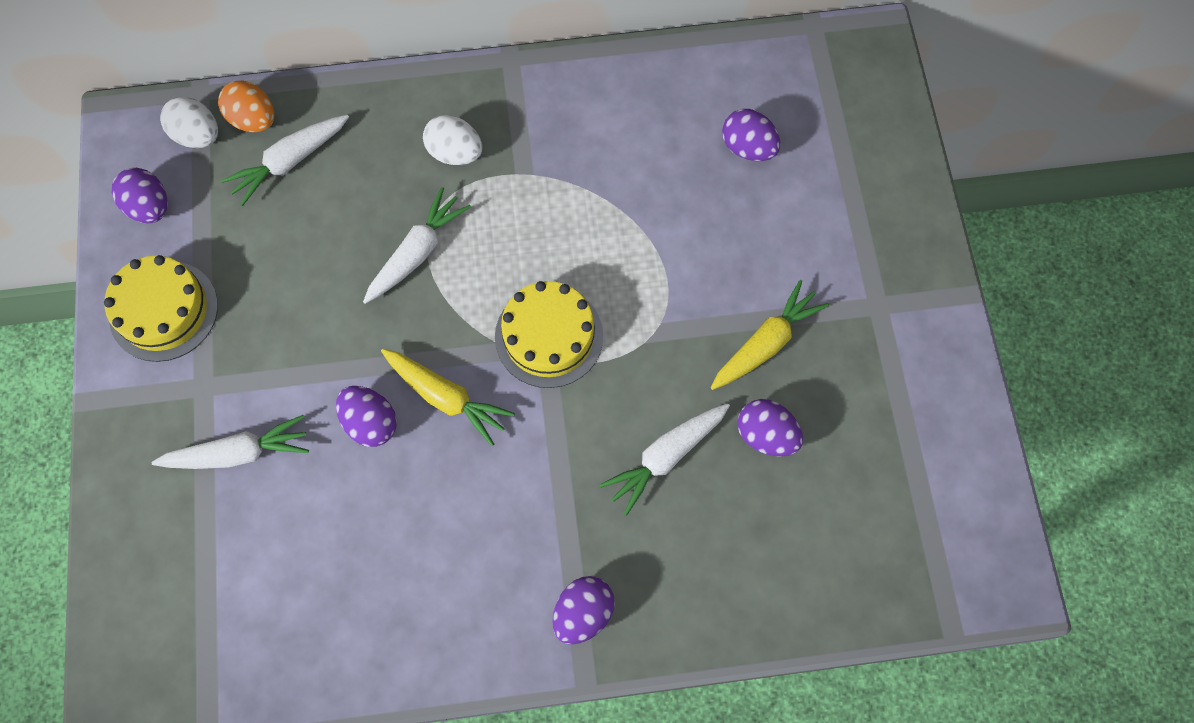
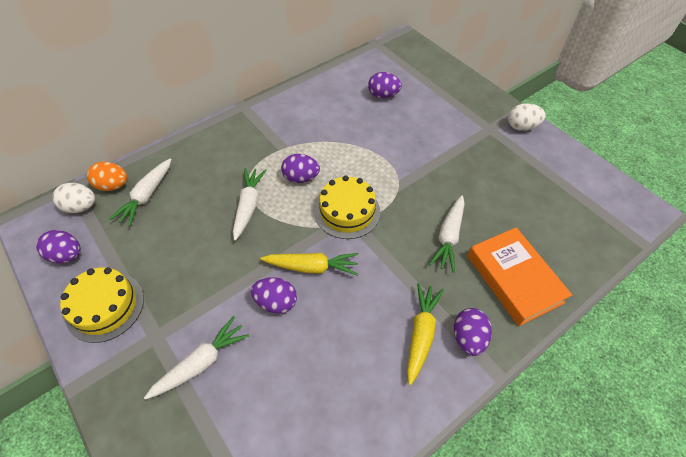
camera: 30 degrees left, 15 degrees down
white egg [423,115,482,165] -> white egg moved to [508,103,546,131]
yellow carrot [711,280,829,390] -> yellow carrot moved to [407,283,444,385]
purple egg [737,399,803,457] -> purple egg moved to [281,154,320,183]
none -> orange book [468,227,572,326]

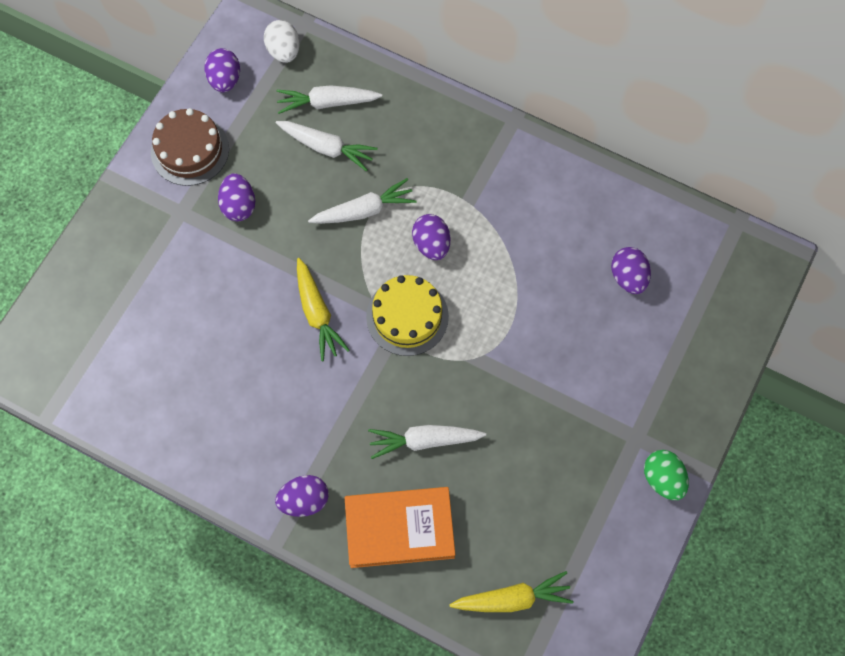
camera: 65 degrees right, 15 degrees up
yellow cake [60,267,144,343] -> brown cake [151,108,229,186]
orange egg [87,161,127,191] -> none
white carrot [144,316,250,400] -> white carrot moved to [276,121,378,171]
purple egg [251,277,297,314] -> purple egg moved to [218,173,255,221]
yellow carrot [407,283,444,385] -> yellow carrot moved to [449,571,574,612]
orange book [468,227,572,326] -> orange book turned 45 degrees clockwise [345,487,456,568]
white egg [508,103,546,131] -> green egg [644,450,689,500]

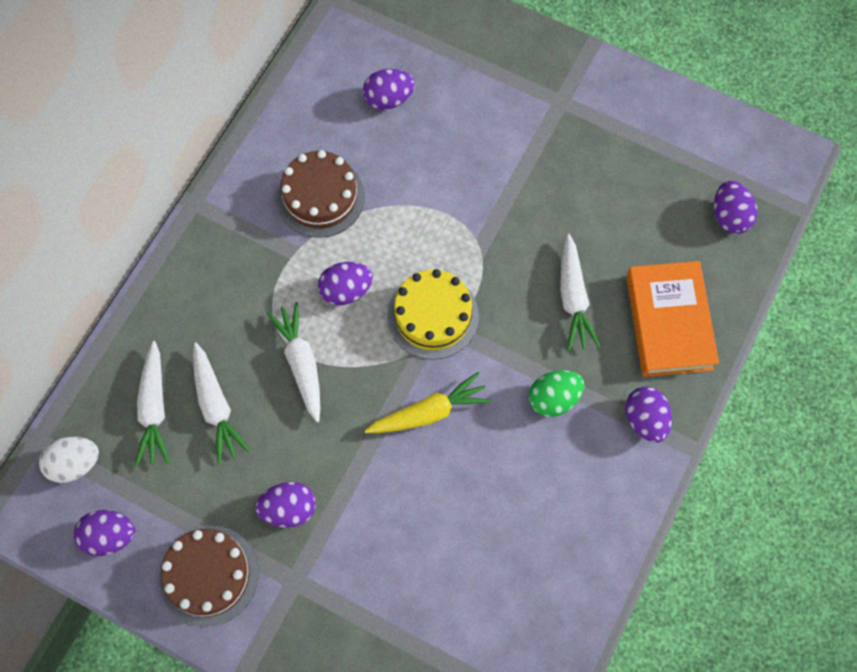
camera: 90 degrees left, 0 degrees up
white carrot [276,121,378,171] -> white carrot turned 135 degrees clockwise [193,343,251,464]
yellow carrot [449,571,574,612] -> purple egg [714,181,758,234]
green egg [644,450,689,500] -> green egg moved to [529,370,584,417]
none -> brown cake [277,150,365,238]

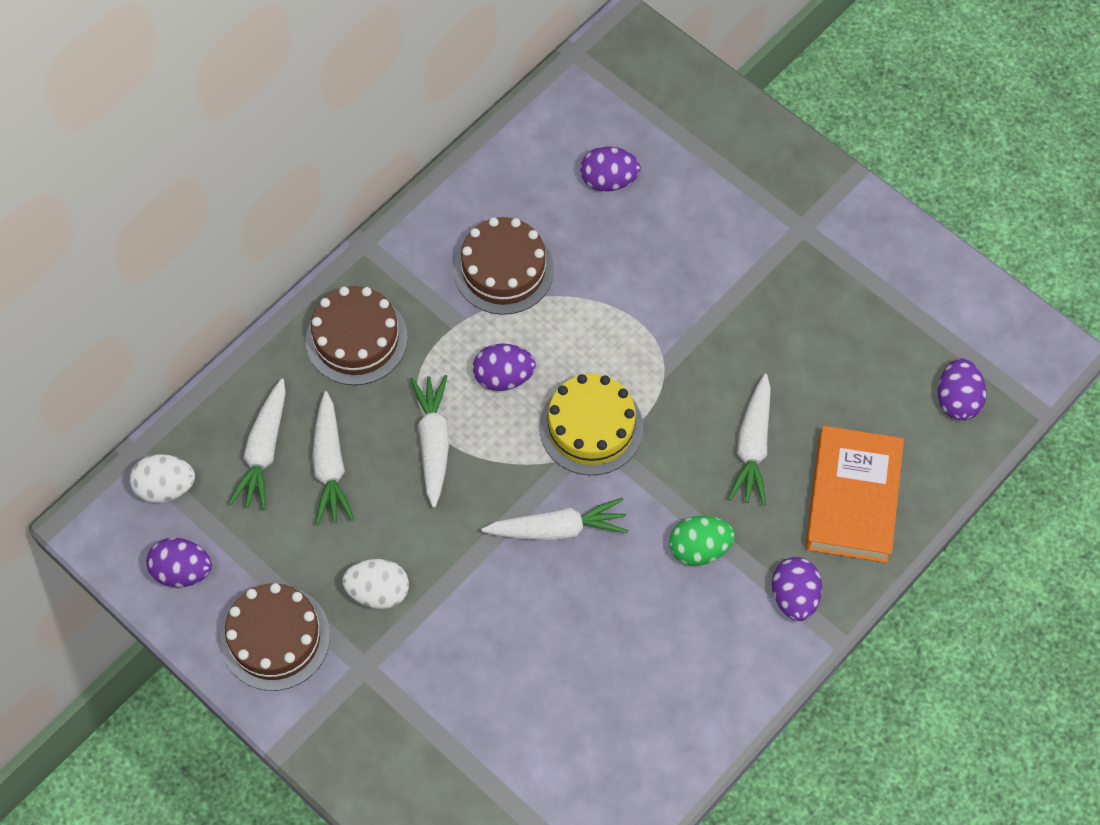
camera: 15 degrees right, 5 degrees down
purple egg [255,482,316,528] -> white egg [342,559,409,609]
yellow carrot [364,372,491,433] -> white carrot [481,498,628,540]
none -> brown cake [306,286,408,385]

